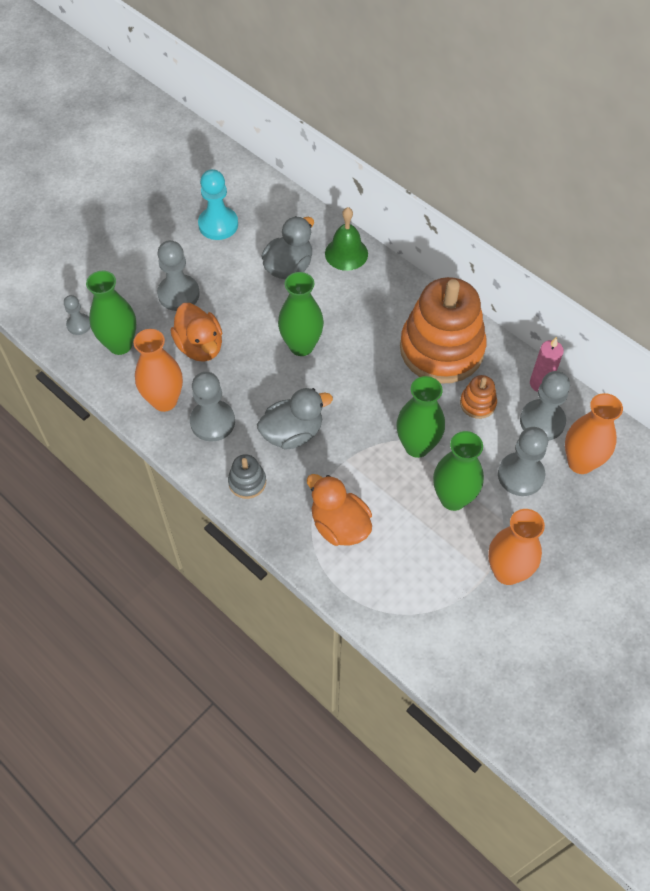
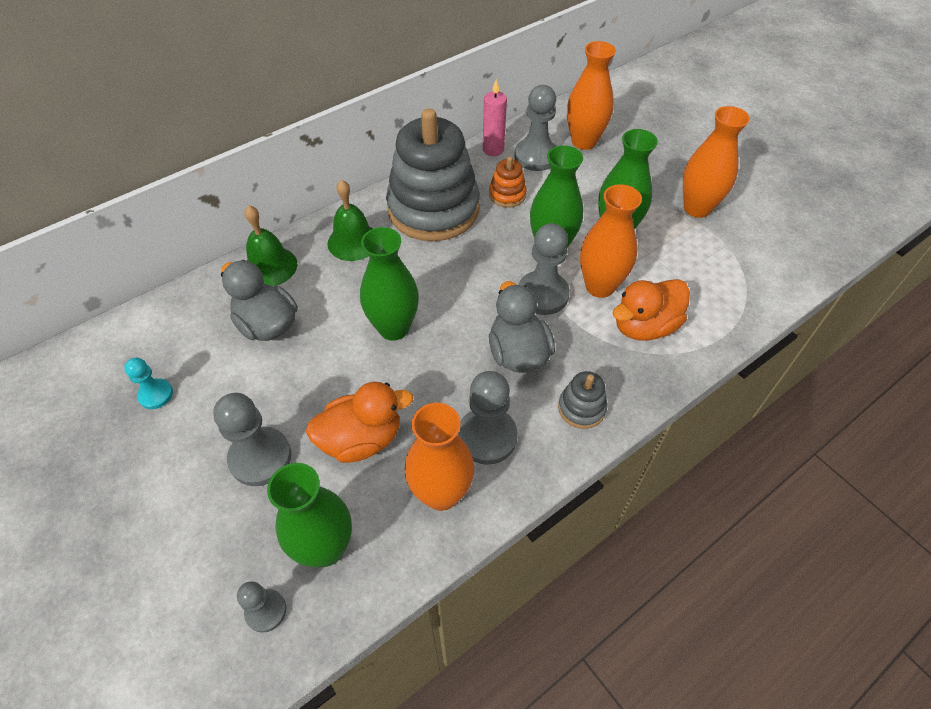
camera: 80 degrees left, 5 degrees down
turquoise pawn [198,169,238,240] -> turquoise pawn [124,358,173,409], size x0.58
orange stacking toy [400,277,486,384] -> grey stacking toy [386,108,480,241]
grey pawn [498,427,548,496] -> grey pawn moved to [518,223,570,315]
none -> green bell [328,180,373,261]
none -> orange vase [580,184,642,298]

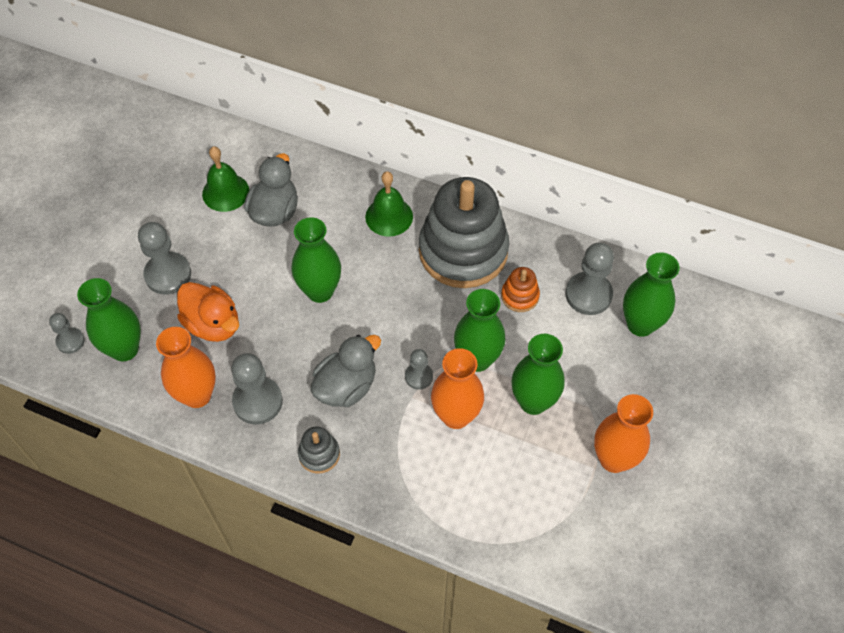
camera: 60 degrees right, 5 degrees up
turquoise pawn [124,358,173,409] -> none
green bell [244,205,297,286] -> green bell moved to [202,146,249,212]
pink candle [483,79,507,156] -> none
grey pawn [518,223,570,315] -> grey pawn [405,349,433,390], size x0.58
orange vase [567,41,616,150] -> green vase [623,252,680,337]
orange duck [612,279,690,341] -> none

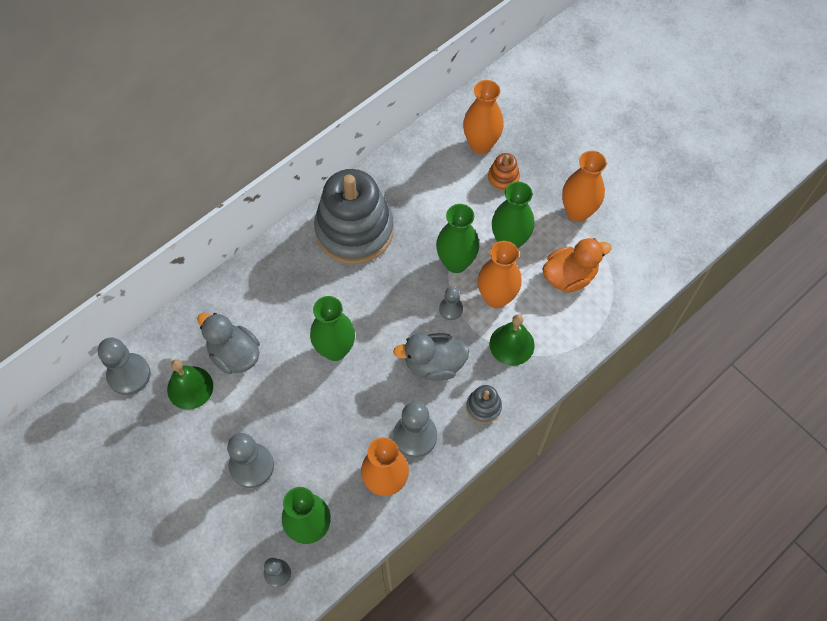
camera: 65 degrees left, 5 degrees up
orange duck [177,282,239,342] -> orange duck moved to [542,238,612,293]
grey duck [310,335,381,407] -> grey duck turned 75 degrees counterclockwise [393,333,469,381]
green bell [365,171,413,237] -> green bell moved to [490,314,535,366]
orange stacking toy [501,267,540,312] -> orange stacking toy moved to [488,153,520,191]
grey pawn [566,243,614,315] -> grey pawn moved to [98,337,151,395]
green vase [623,252,680,337] -> orange vase [463,80,504,154]

